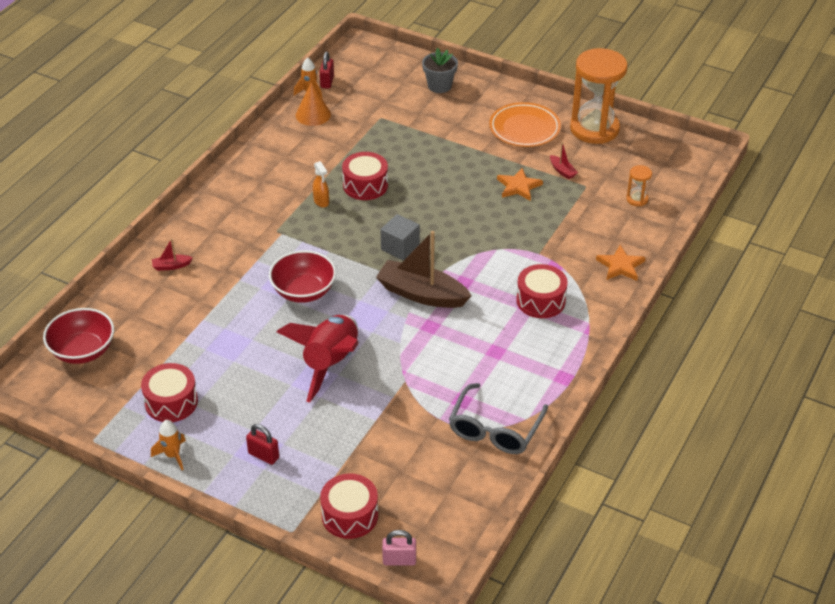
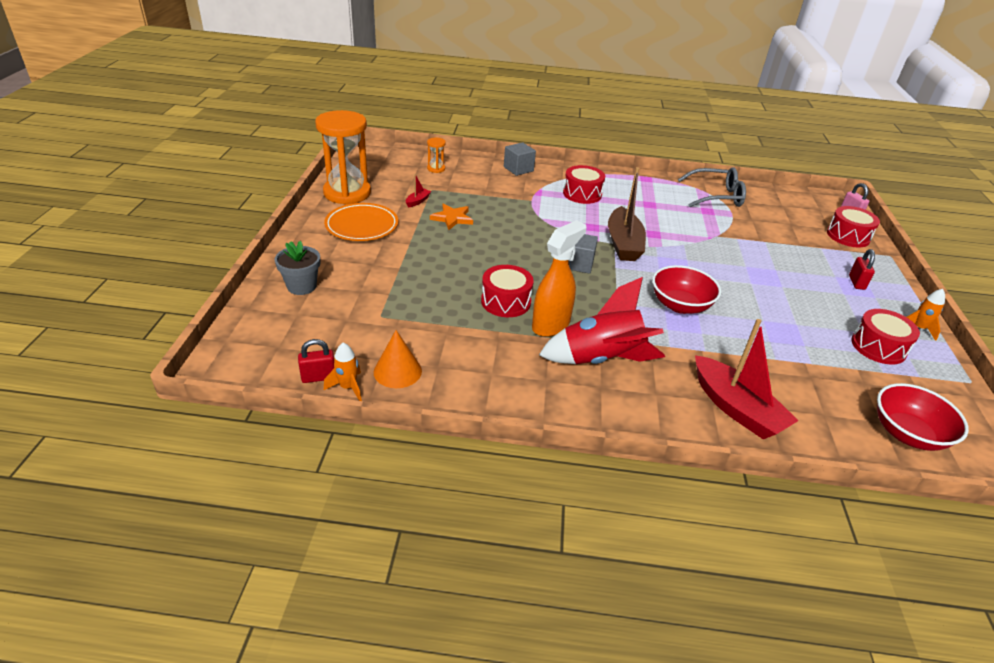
camera: 115 degrees left, 5 degrees down
red boat [152,238,193,271] -> red boat [695,319,799,439], size x2.36
red rocket [277,315,359,403] -> red rocket moved to [539,277,665,364]
orange spray bottle [313,161,329,207] -> orange spray bottle [532,220,586,337], size x1.99
orange star [596,245,646,281] -> grey cube [504,142,536,176]

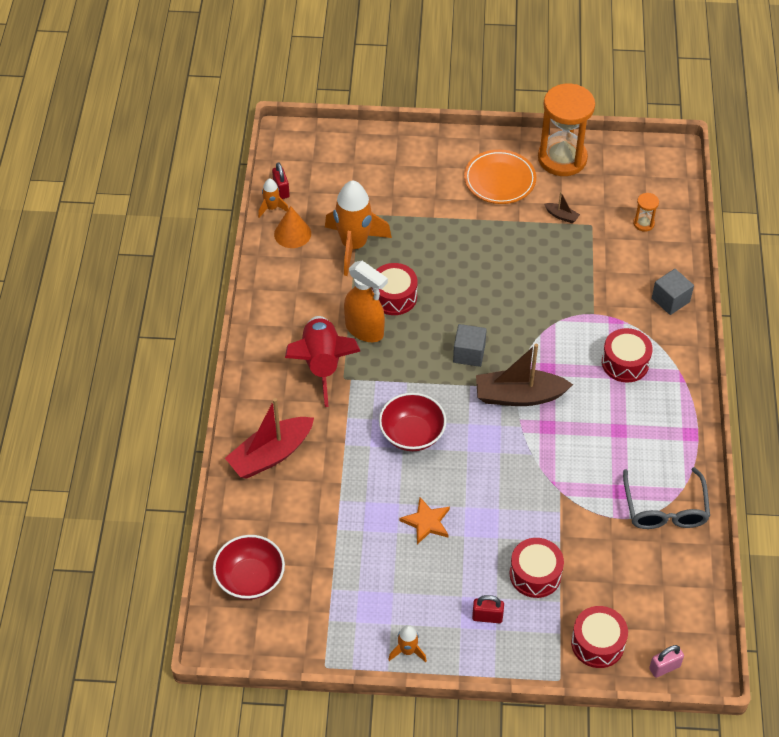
camera: 90 degrees right, 15 degrees up
grey flower pot [275,241,320,295] -> none
red boat [406,174,431,207] -> brown boat [544,192,580,223]
orange star [430,204,473,230] -> orange star moved to [399,497,450,544]
red drum [851,309,920,365] -> red drum moved to [510,538,564,598]
none -> orange rocket [325,180,392,276]

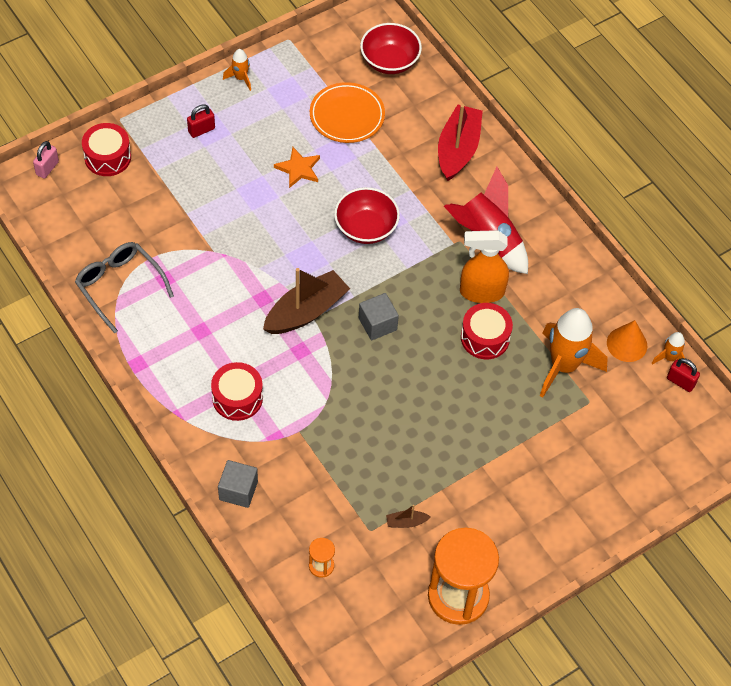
camera: 140 degrees right, 5 degrees up
orange plate [464,150,536,204] -> orange plate moved to [310,82,385,143]
red drum [510,538,564,598] -> none

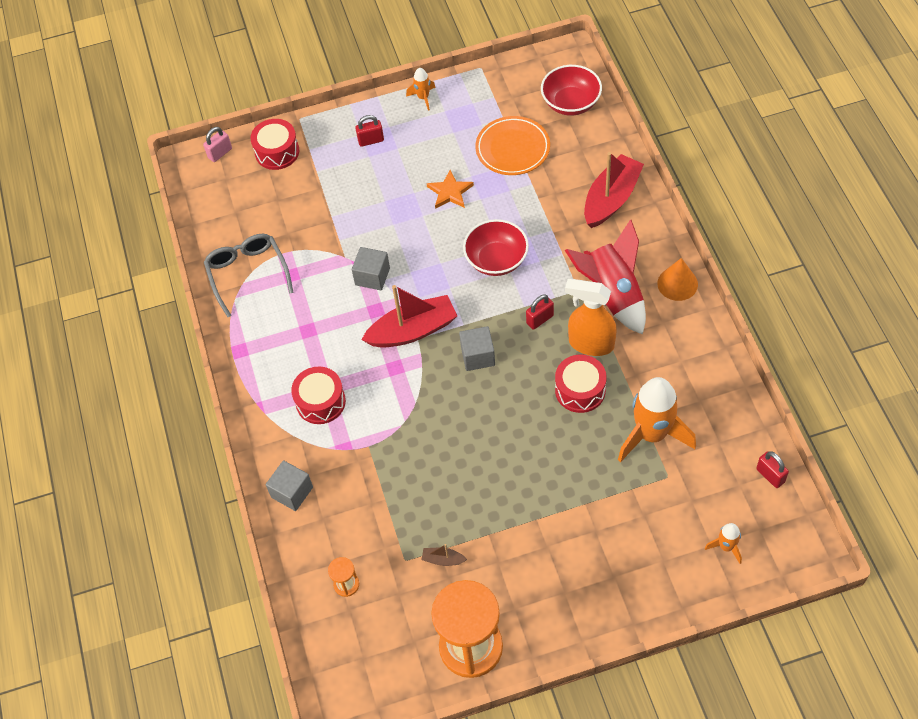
camera: 25 degrees right, 0 degrees up
brown boat [263,268,350,334] -> red boat [361,285,457,348]
orange cone [607,320,647,362] -> orange cone moved to [657,258,698,301]
orange rocket [652,332,687,365] -> orange rocket moved to [705,523,742,564]
none -> grey cube [352,247,390,290]
none -> red padlock [526,294,554,330]

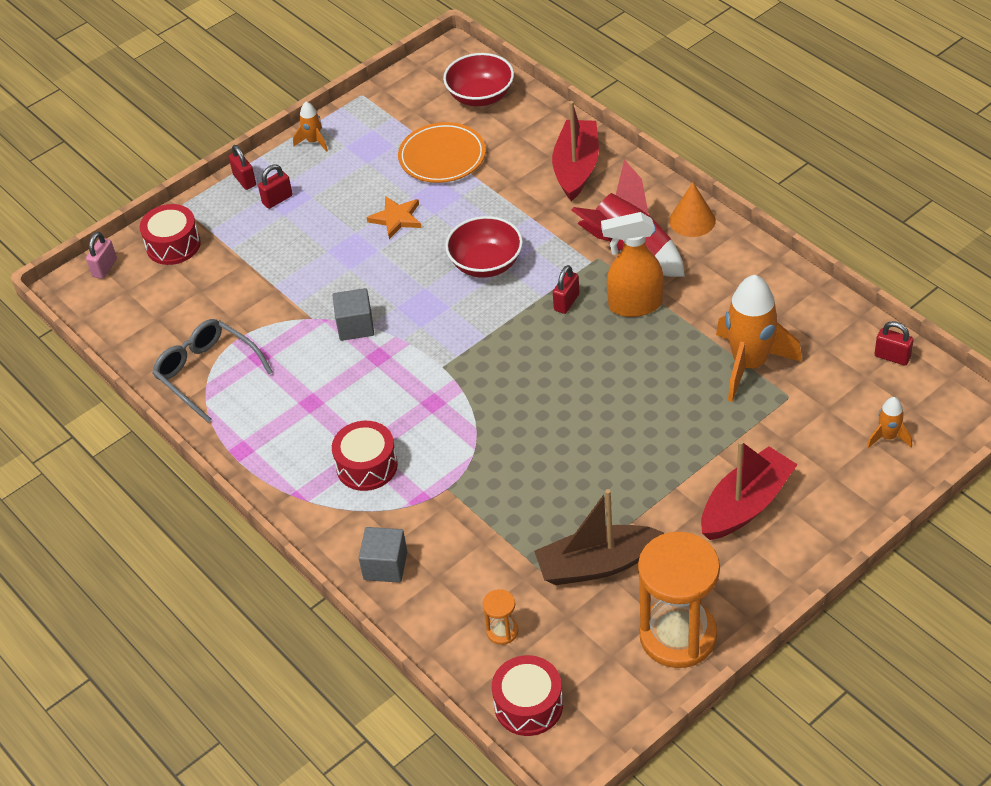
camera: 25 degrees left, 10 degrees down
red boat [361,285,457,348] -> red boat moved to [701,440,798,540]
brown boat [421,544,467,566] -> brown boat [534,489,664,585], size x2.36
grey cube [459,326,495,371] -> none
red drum [555,355,606,413] -> red drum moved to [492,655,563,736]
none -> red padlock [229,145,256,190]

